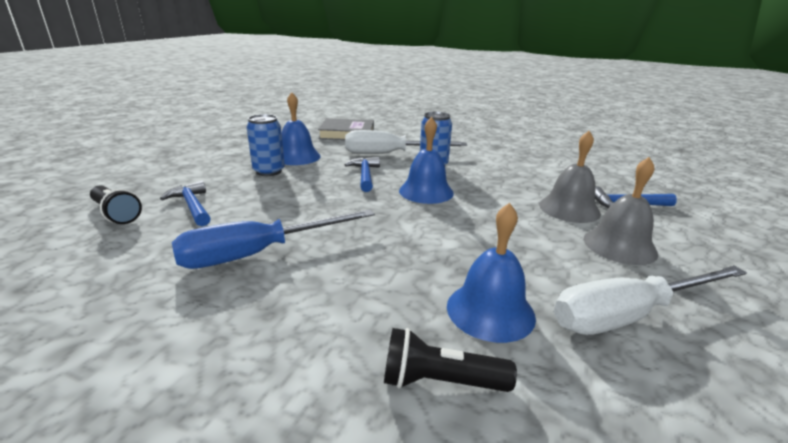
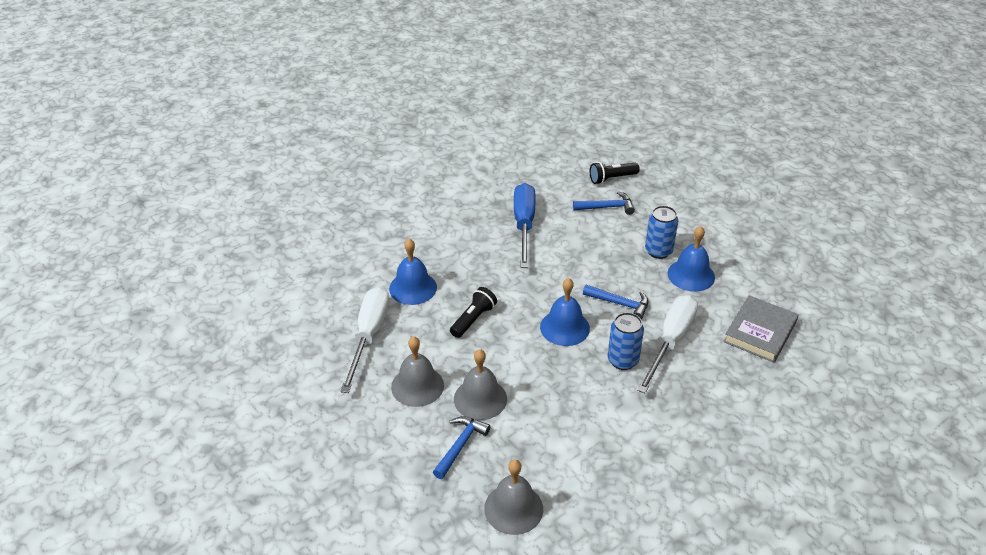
camera: 120 degrees right, 15 degrees up
black flashlight [384,328,517,392] -> black flashlight moved to [450,287,497,338]
none -> grey bell [484,460,543,535]

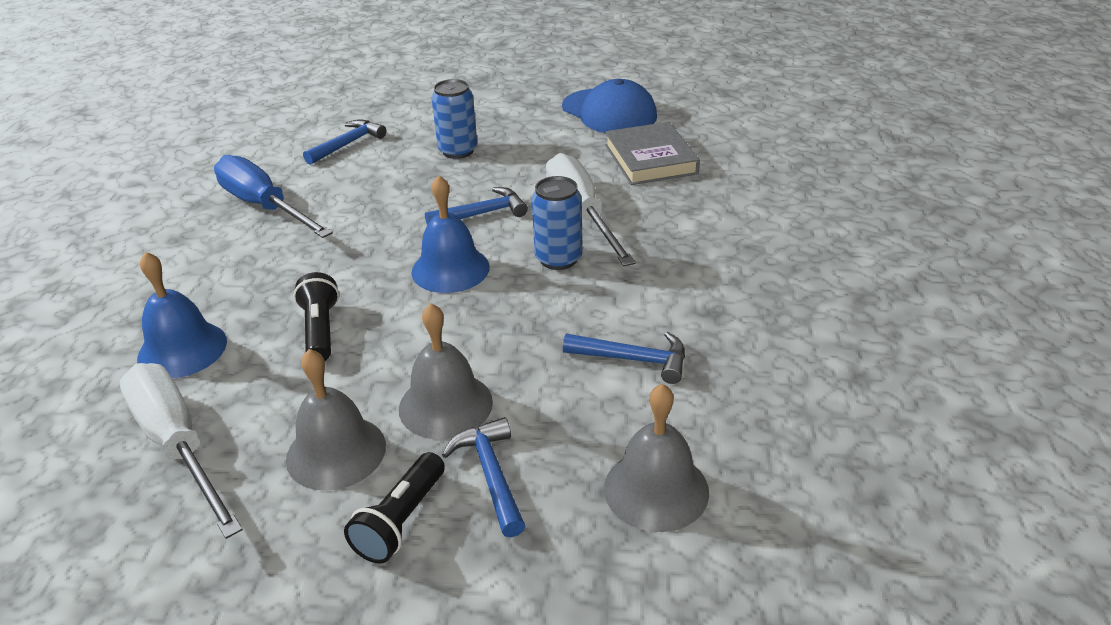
camera: 45 degrees left, 5 degrees down
black flashlight [590,162,640,184] -> black flashlight moved to [344,452,445,564]
blue bell [667,226,715,292] -> none
none -> blue cap [562,79,657,133]
none -> blue hammer [563,332,685,384]

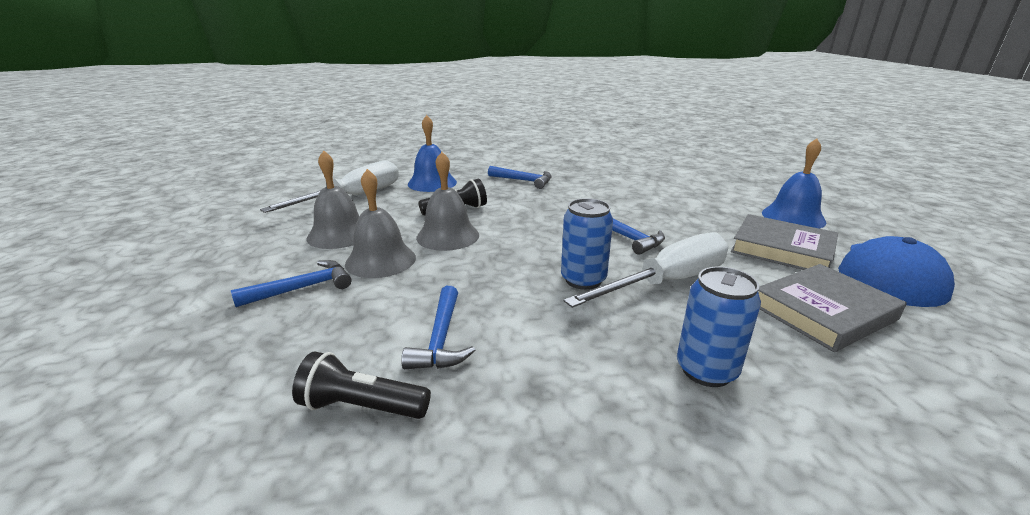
camera: 75 degrees right, 10 degrees down
blue screwdriver [214,155,333,238] -> none
blue hammer [303,120,386,165] -> blue hammer moved to [488,166,552,189]
black flashlight [344,452,445,564] -> black flashlight moved to [292,351,431,419]
blue bell [411,175,490,293] -> blue bell moved to [762,138,826,229]
blue can [432,79,477,159] -> blue can moved to [677,267,761,387]
grey bell [604,384,709,532] -> grey bell moved to [416,152,479,251]
none -> grey book [731,214,838,270]

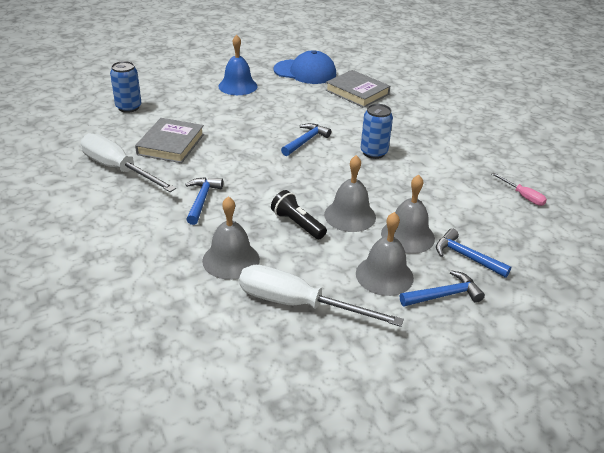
camera: 110 degrees left, 10 degrees up
black flashlight [292,351,431,419] -> pink screwdriver [492,173,547,206]
blue hammer [401,286,475,369] -> blue hammer moved to [400,270,485,306]
blue bell [408,115,457,192] -> grey bell [202,196,260,280]
white screwdriver [564,232,728,308] -> white screwdriver moved to [81,133,176,192]
blue can [677,267,761,387] -> blue can moved to [110,61,142,113]
grey book [731,214,838,270] -> grey book moved to [135,118,204,163]

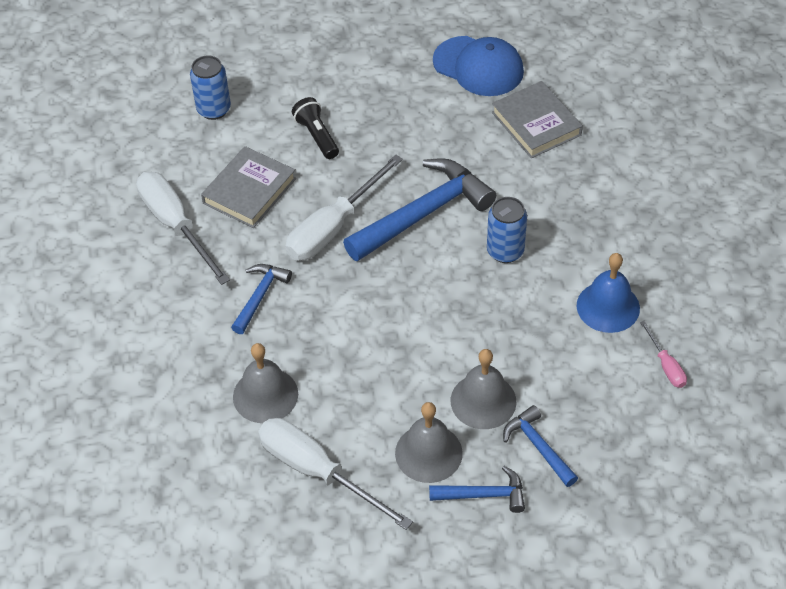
camera: 20 degrees right, 15 degrees up
blue bell [219,35,258,95] -> blue bell moved to [577,253,640,333]
black flashlight [271,190,327,239] -> black flashlight moved to [292,97,339,159]
blue hammer [281,123,331,156] -> blue hammer [343,158,496,261], size x1.91
grey bell [324,155,376,232] -> none
none -> white screwdriver [285,155,403,261]

